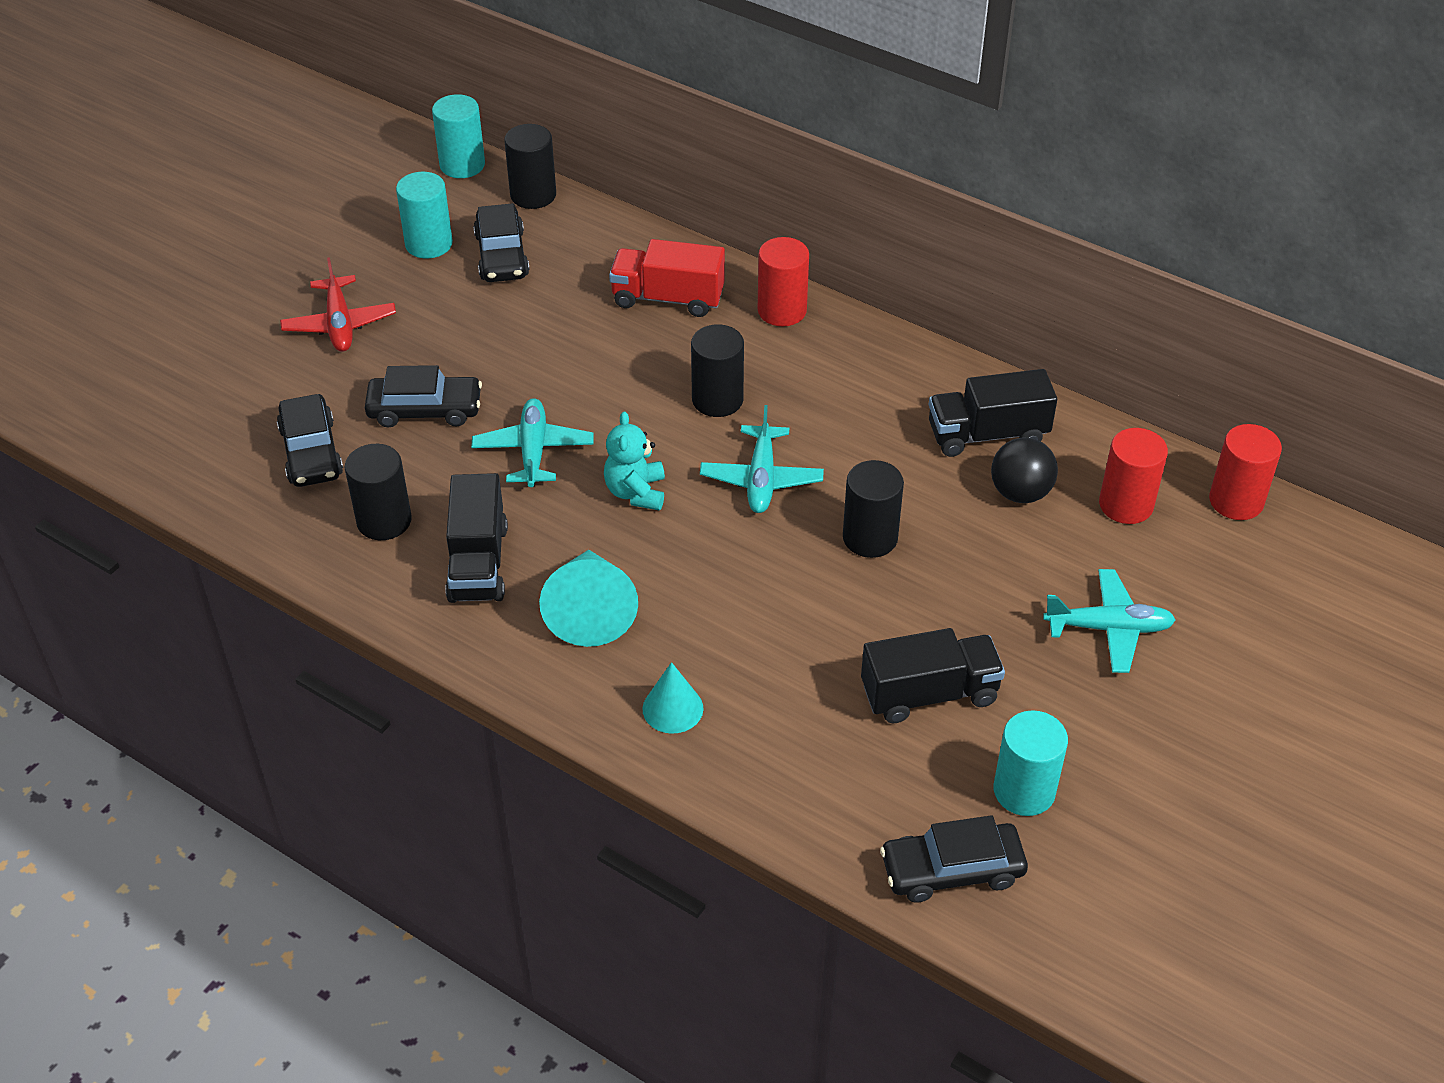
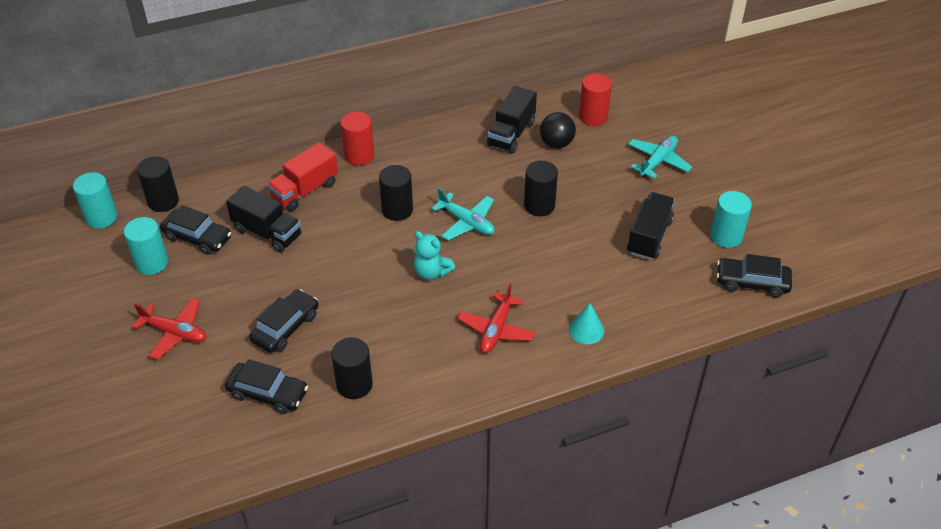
camera: 55 degrees left, 0 degrees up
black truck [445,473,508,603] -> black truck moved to [226,186,302,253]
turquoise plane [471,398,594,487] -> none
turquoise cone [539,550,638,647] -> red plane [457,283,536,353]
black car [880,815,1028,903] -> black car turned 75 degrees clockwise [717,254,792,298]
red cylinder [1209,424,1282,520] -> none

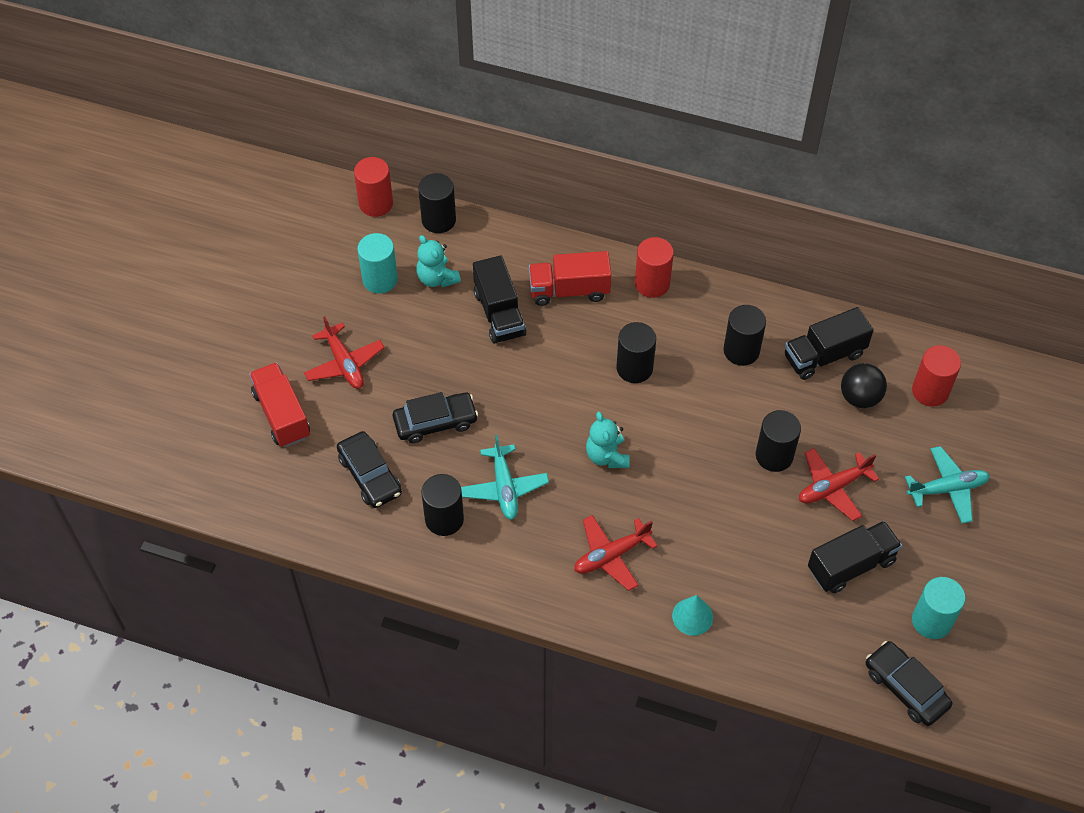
camera: 40 degrees right, 10 degrees up
turquoise cylinder [73,172,118,229] -> red cylinder [354,157,393,217]
black car [160,205,231,255] -> turquoise teddy bear [416,235,461,288]
turquoise plane [431,188,495,241] -> turquoise plane moved to [461,435,549,520]
none -> red truck [249,363,310,447]
none -> black cylinder [724,305,766,366]
none -> red plane [799,448,879,521]

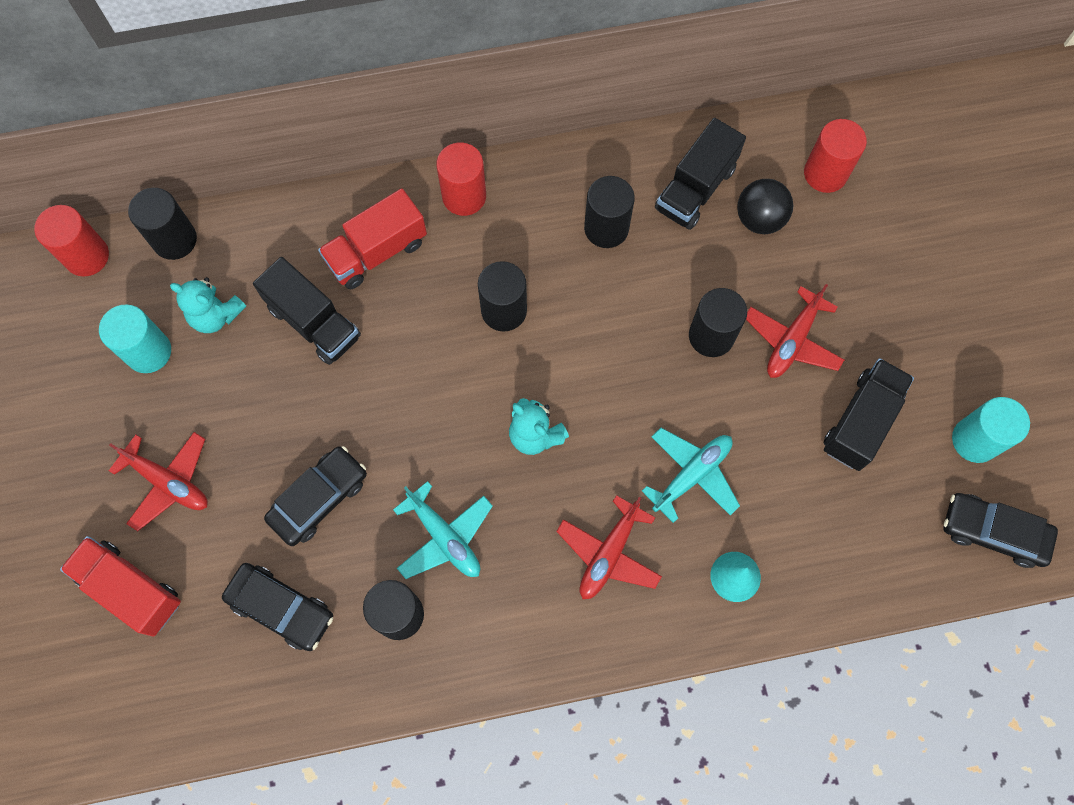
camera: 30 degrees left, 15 degrees up
turquoise plane [905,446,990,524] -> turquoise plane moved to [642,428,740,523]

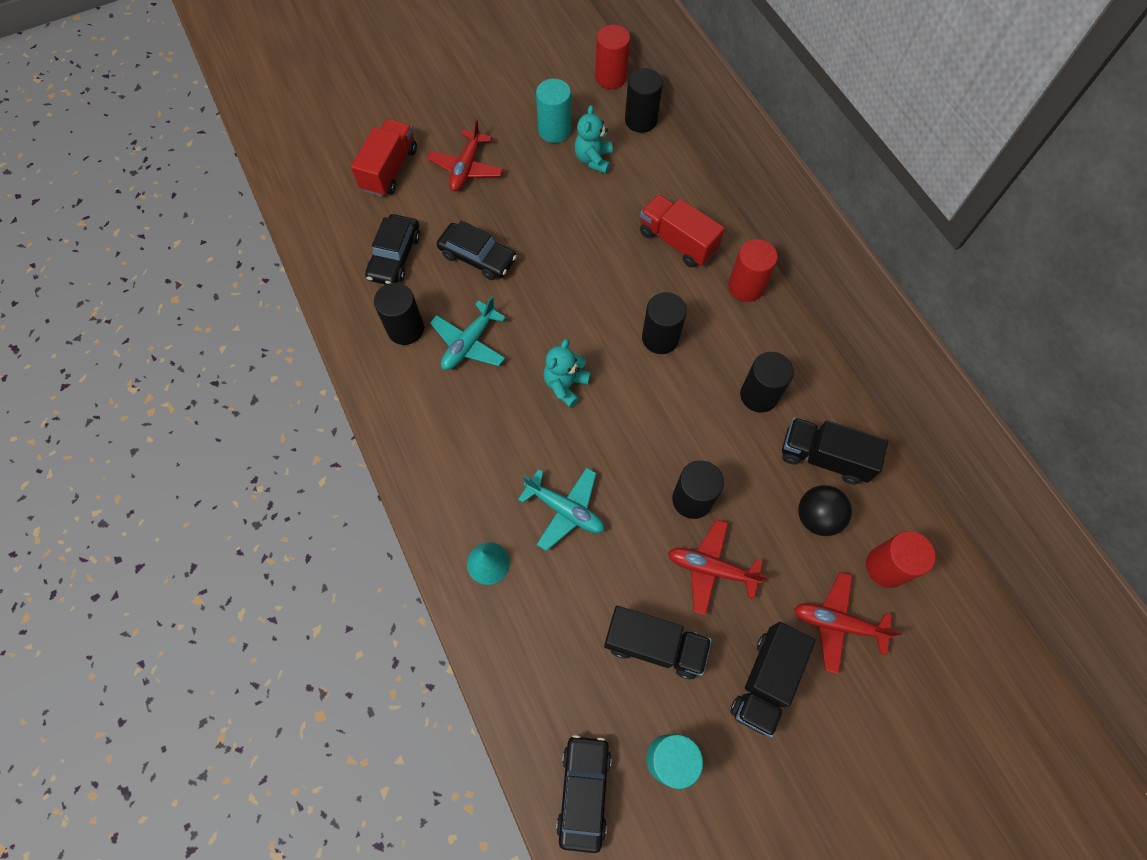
camera: 75 degrees right, 5 degrees down
black truck [253,257,361,365] -> black truck moved to [730,622,816,737]
red plane [556,495,662,599] -> red plane moved to [794,572,902,674]

